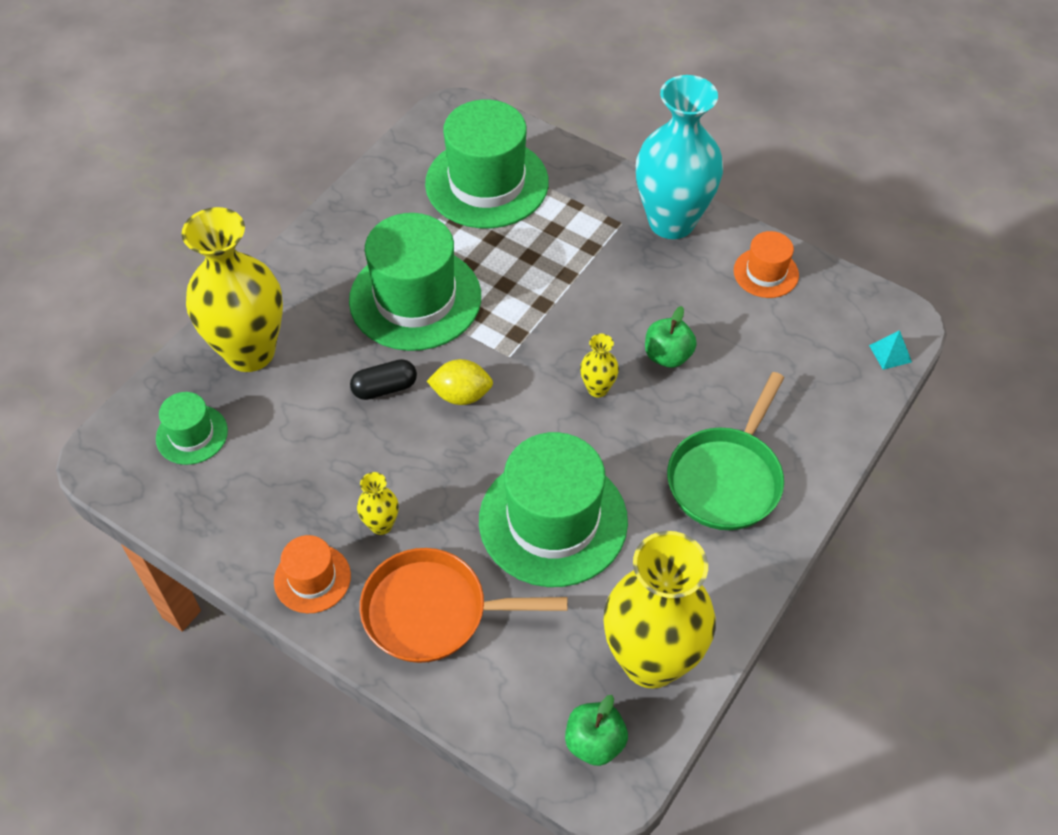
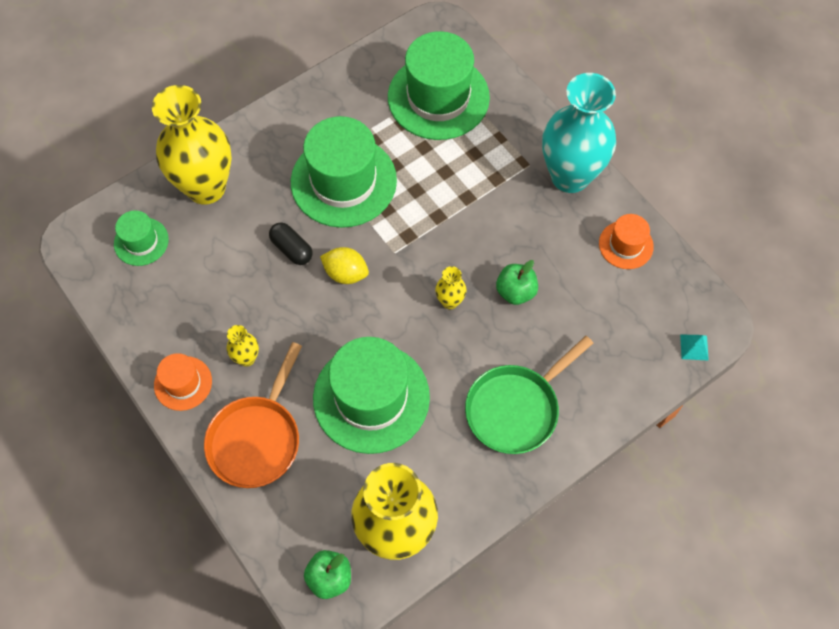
camera: 20 degrees right, 10 degrees up
black capsule [350,359,417,400] -> black capsule turned 45 degrees clockwise [269,222,313,265]
orange pan [360,548,568,663] -> orange pan turned 90 degrees counterclockwise [204,342,302,488]

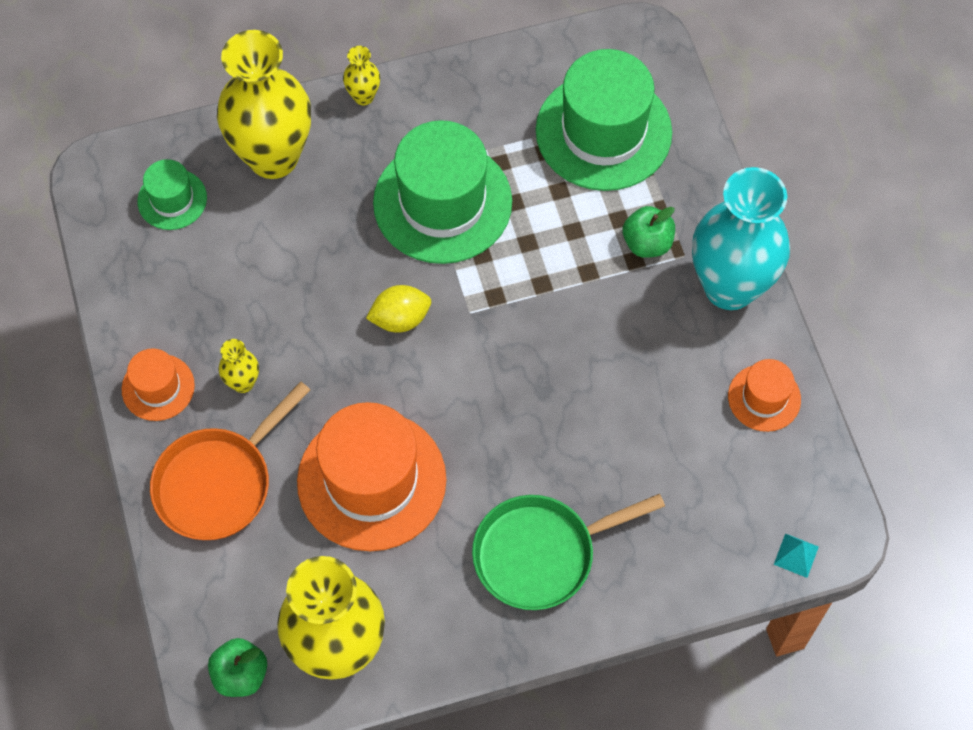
camera: 20 degrees right, 0 degrees up
black capsule [269,222,313,265] -> none
green hat [313,337,430,454] -> orange hat [297,402,446,551]
yellow lemon [320,247,369,284] -> yellow lemon turned 60 degrees counterclockwise [366,285,431,333]
yellow vase [435,266,466,310] -> yellow vase moved to [343,46,380,105]
green apple [496,260,538,305] -> green apple moved to [623,206,675,258]

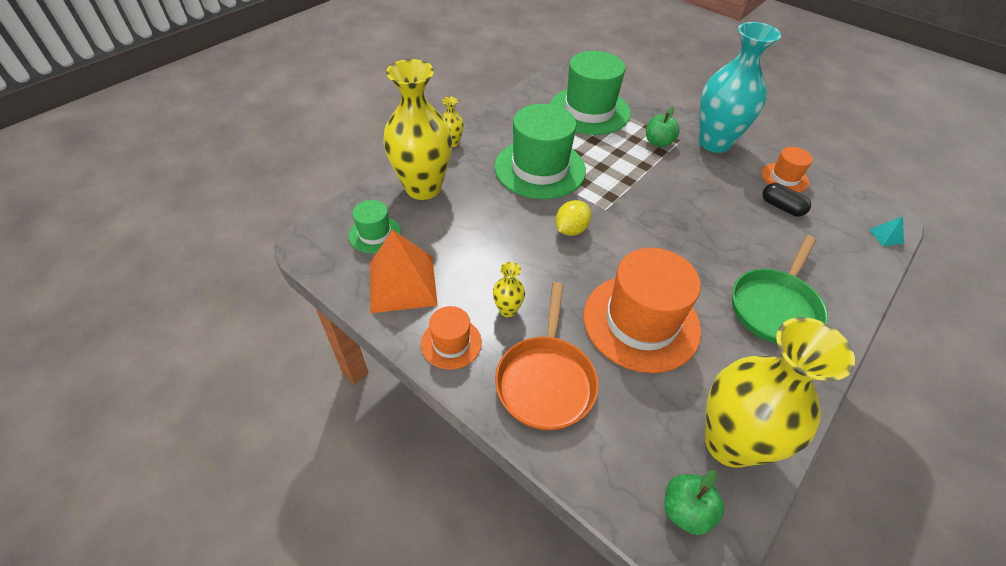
camera: 35 degrees left, 15 degrees down
none -> orange pyramid [370,229,438,313]
none -> black capsule [762,183,811,216]

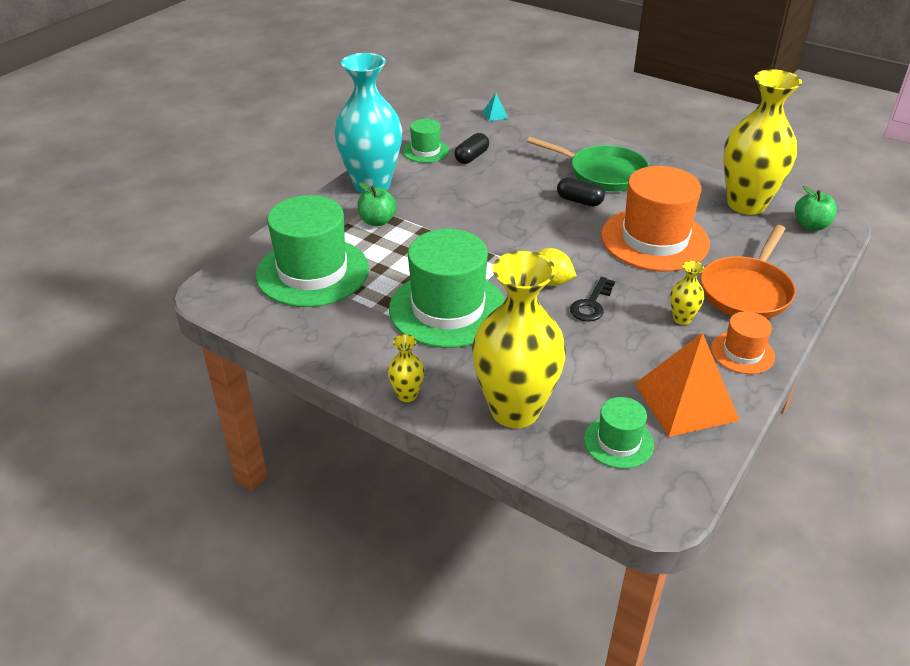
camera: 95 degrees left, 10 degrees down
orange pan [495,282,598,431] -> orange pan turned 120 degrees clockwise [701,225,796,319]
orange hat [762,147,813,193] -> green hat [403,119,449,163]
none -> black capsule [557,177,605,206]
none -> black key [570,277,615,322]

